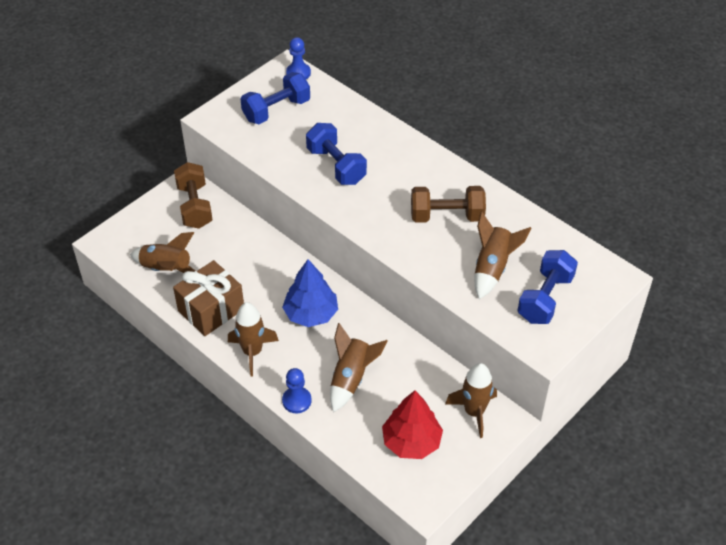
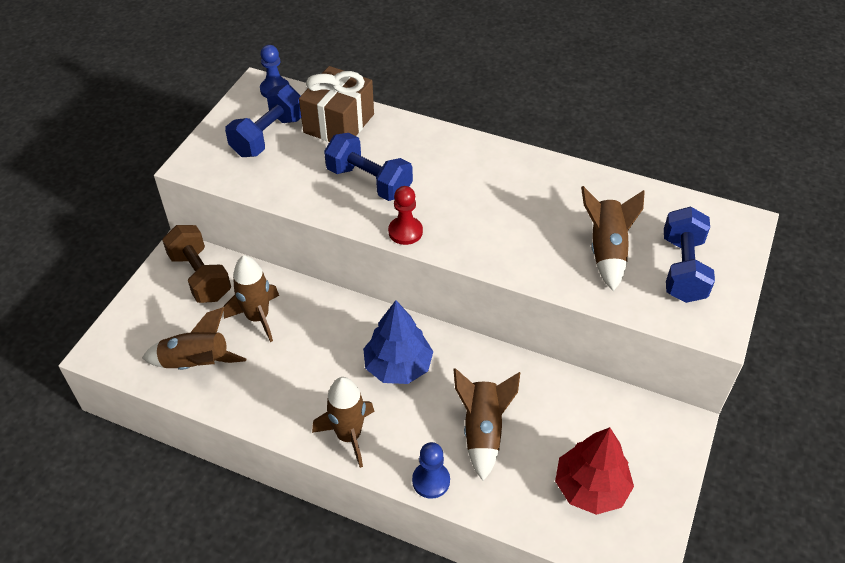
camera: 20 degrees left, 0 degrees up
brown gift [173,260,244,336] -> brown gift moved to [299,66,374,142]
brown dumbbell [411,186,486,223] -> none
brown rocket [445,363,497,438] -> brown rocket moved to [223,255,279,342]
none -> red pawn [388,186,423,245]

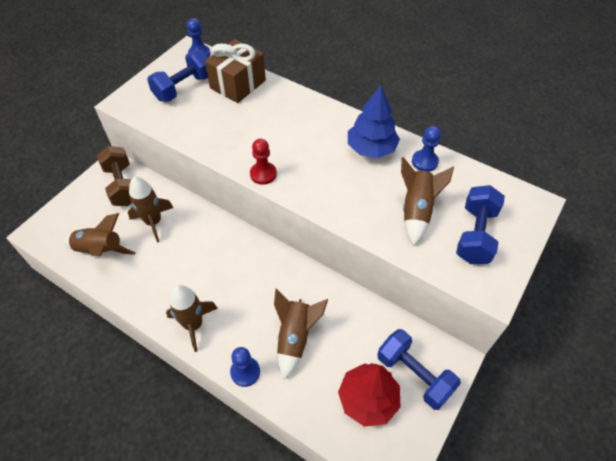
camera: 10 degrees right, 5 degrees up
blue dumbbell [324,133,413,201] -> blue dumbbell moved to [377,329,461,410]
blue tree [363,300,433,384] -> blue tree moved to [348,85,400,158]
none -> blue pawn [412,126,441,172]

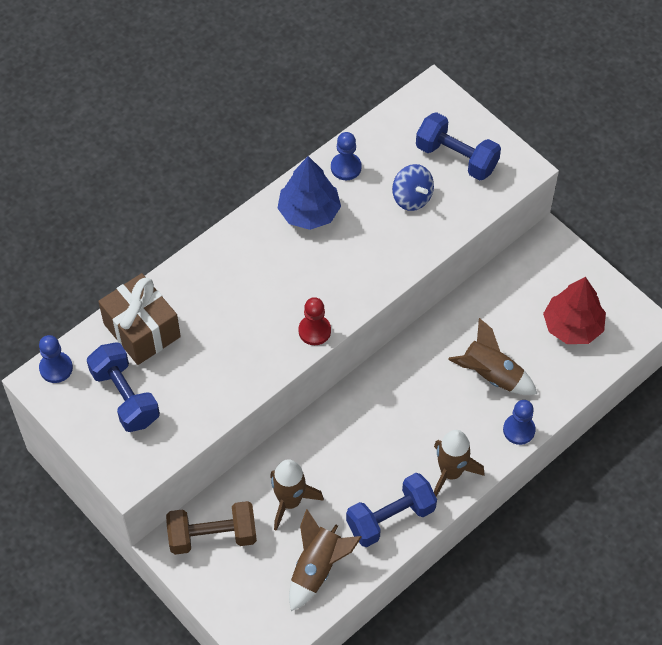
camera: 75 degrees left, 5 degrees up
blue dumbbell [377,329,461,410] -> blue dumbbell moved to [346,473,437,547]
brown rocket [401,157,454,246] -> blue spinning top [392,164,434,211]

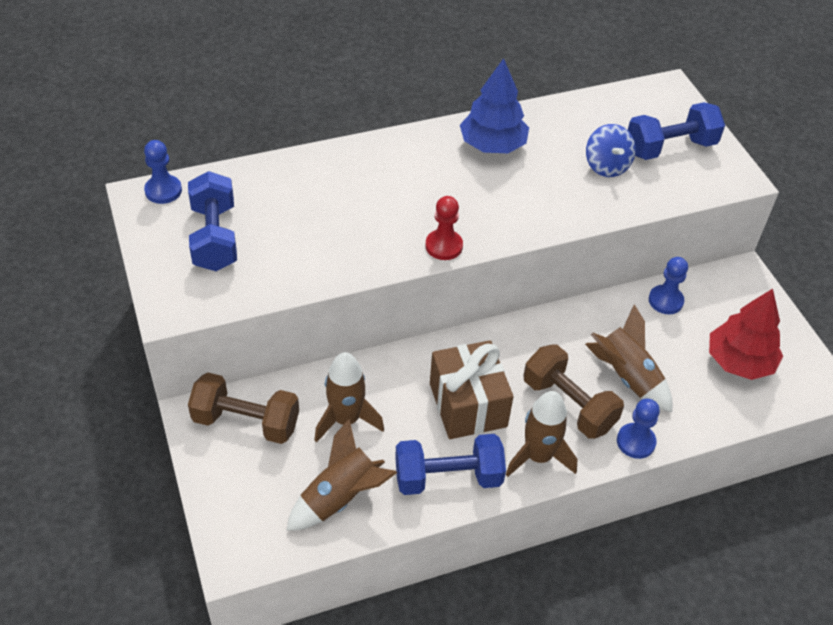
camera: 20 degrees right, 10 degrees down
brown gift [98,273,181,365] -> brown gift moved to [430,340,514,439]
blue pawn [331,132,362,180] -> blue pawn moved to [649,257,688,314]
blue dumbbell [416,112,501,180] -> blue dumbbell turned 75 degrees counterclockwise [628,102,725,160]
none -> brown dumbbell [523,344,624,439]

